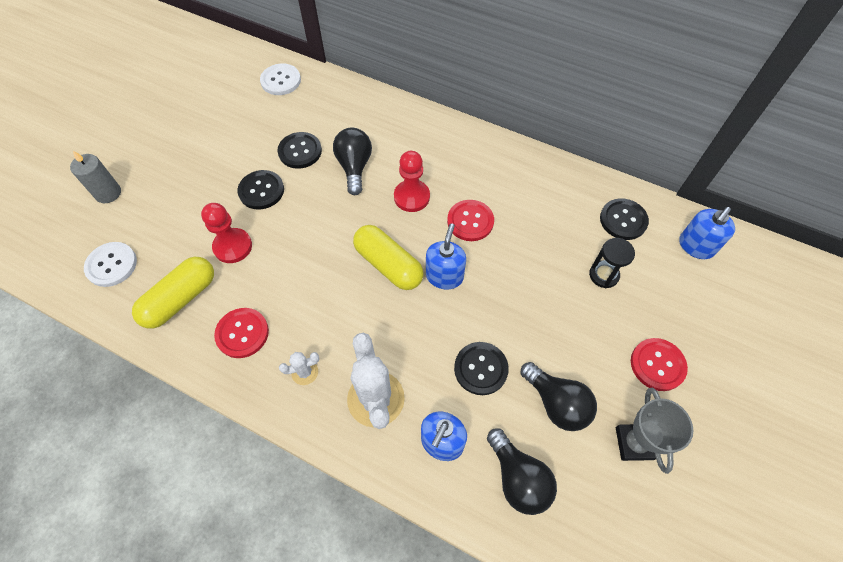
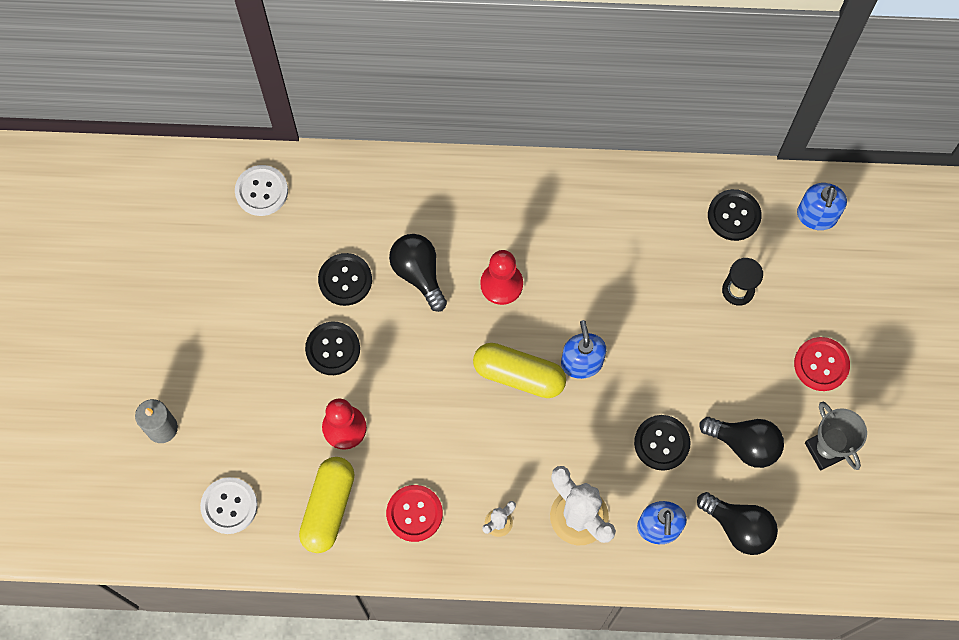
camera: 25 degrees left, 10 degrees up
red button [447,200,494,241] -> none

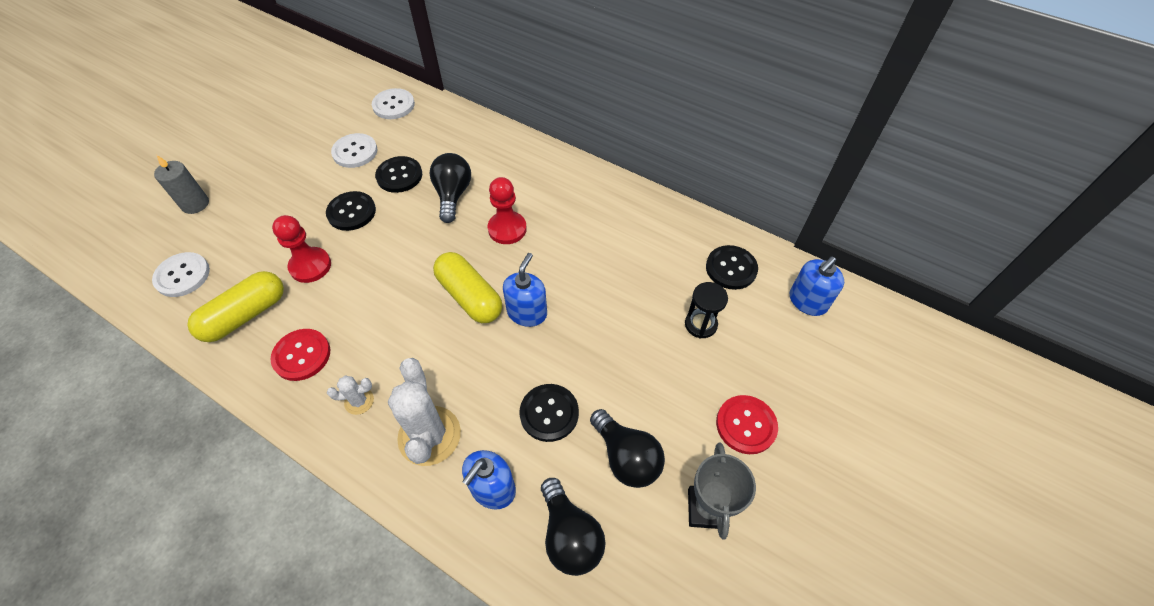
camera: 30 degrees right, 15 degrees down
none -> white button [331,133,377,168]

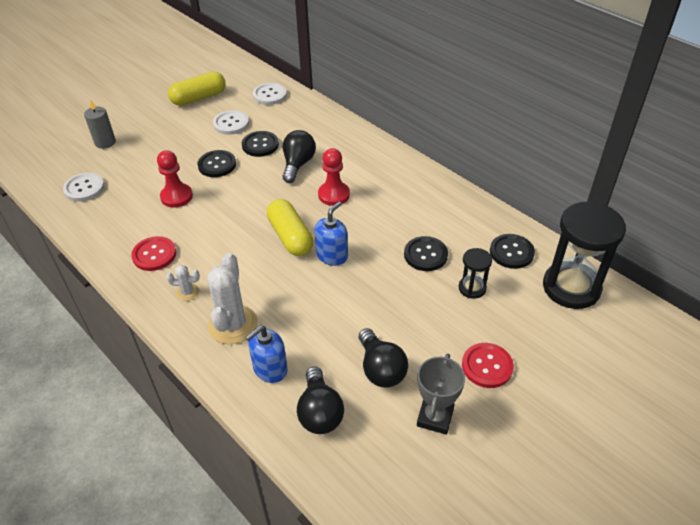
camera: 15 degrees right, 10 degrees down
yellow capsule [187,271,284,342] -> yellow capsule moved to [168,72,225,106]
black button [520,384,579,442] -> black button moved to [404,236,448,271]
blue soap dispenser [790,256,844,316] -> black hourglass [543,202,626,309]

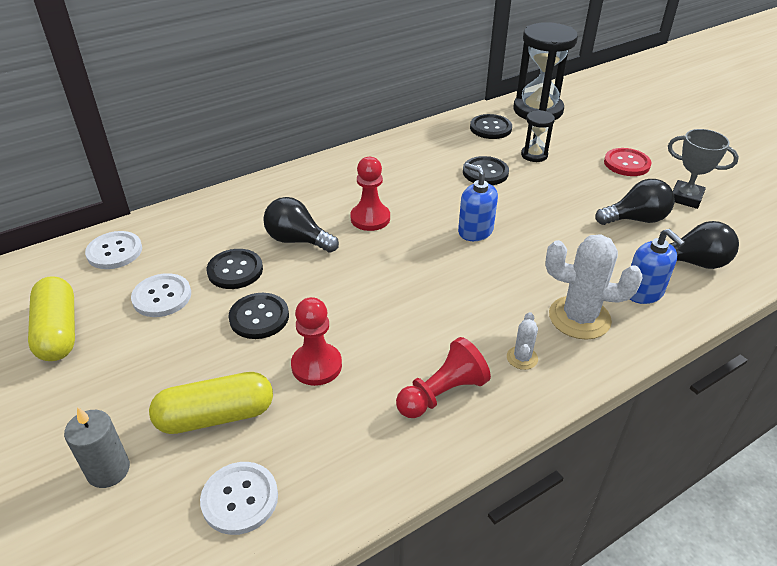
camera: 80 degrees left, 5 degrees down
red button [131,236,176,271] -> red pawn [396,337,491,418]
yellow capsule [267,199,313,256] -> yellow capsule moved to [149,372,273,434]

